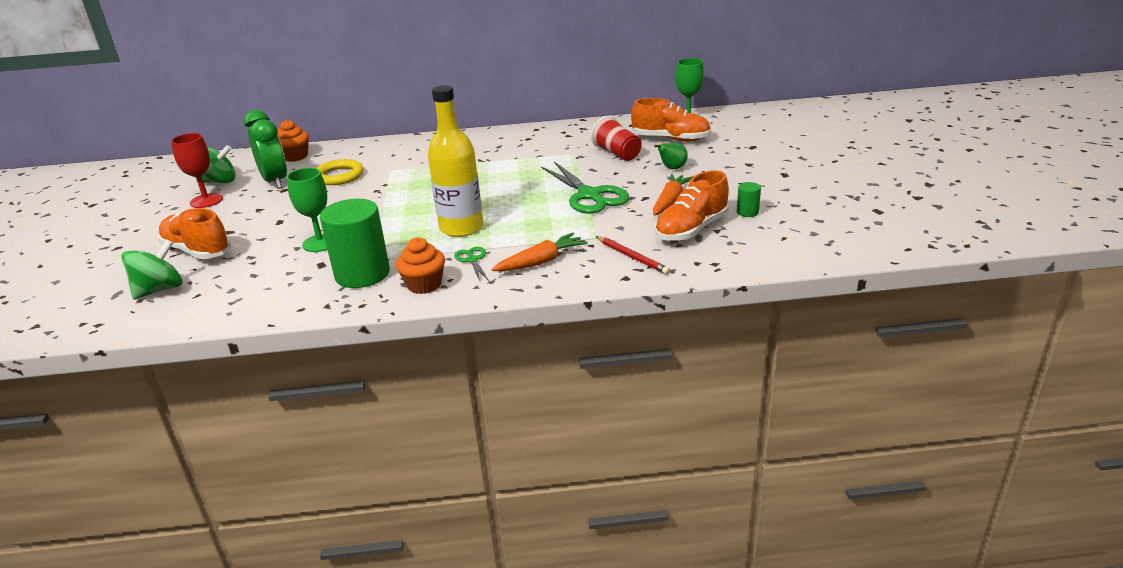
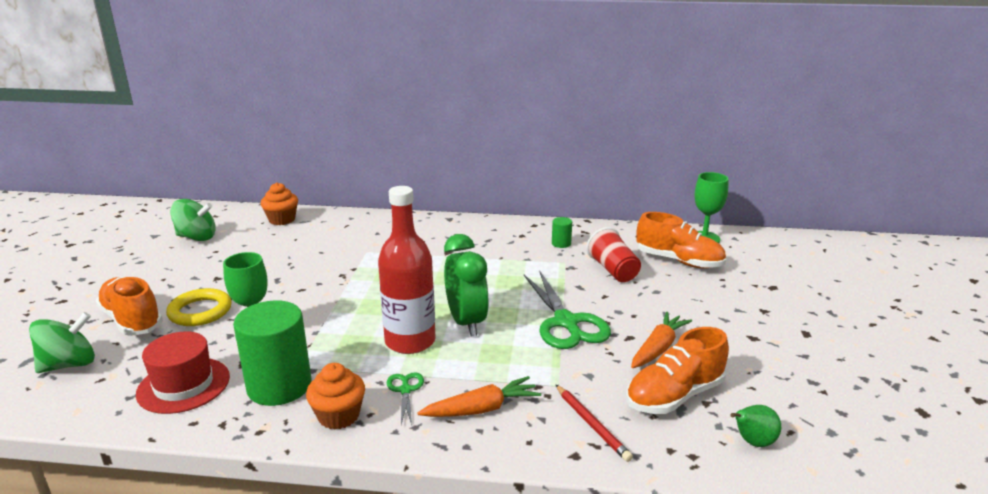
camera: 10 degrees right, 5 degrees down
red goblet [171,133,223,208] -> none
green clock [244,110,287,189] -> green clock moved to [444,234,489,336]
yellow ring [317,159,364,185] -> yellow ring moved to [166,288,232,326]
yellow bottle [428,85,483,237] -> red bottle [378,186,436,354]
green pear [654,143,688,169] -> green pear moved to [730,405,781,447]
green cylinder [737,182,761,217] -> green cylinder moved to [552,217,572,248]
none -> red hat [136,331,230,414]

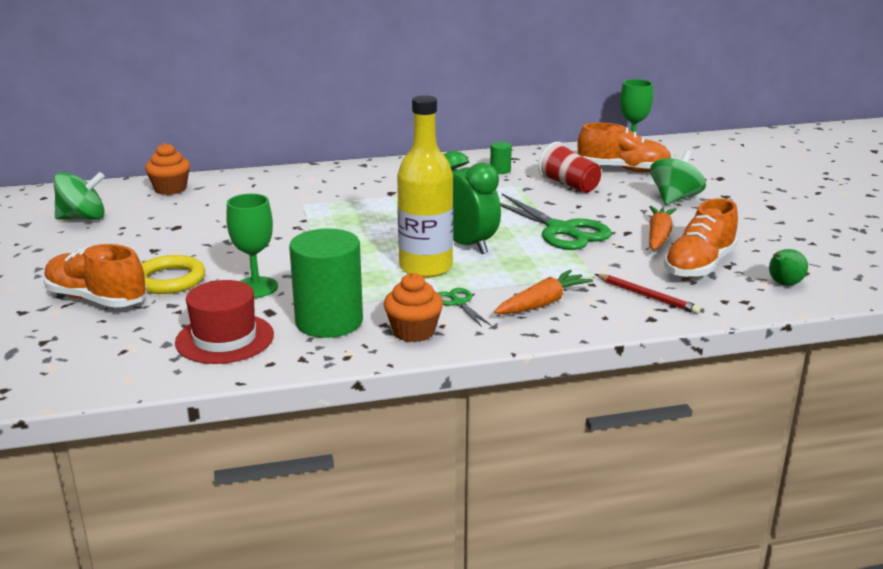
camera: 20 degrees left, 0 degrees up
green spinning top [29,312,95,373] -> green spinning top moved to [650,150,706,205]
red bottle [378,186,436,354] -> yellow bottle [397,95,453,278]

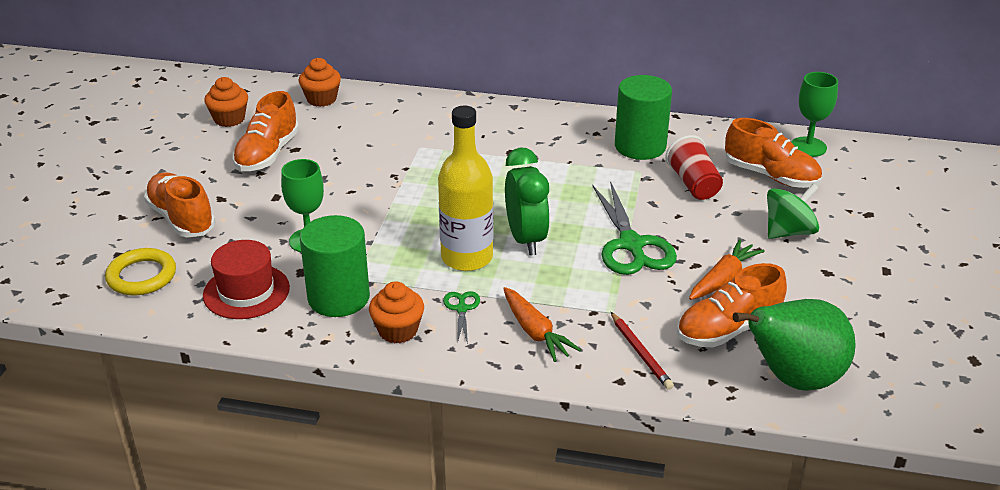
camera: 25 degrees right, 10 degrees up
green spinning top [54,172,105,220] -> orange cupcake [204,77,248,127]
yellow ring [141,255,205,294] -> yellow ring moved to [105,248,176,296]
green cylinder [490,142,512,174] -> green cylinder [615,75,672,160], size x2.32
orange carrot [494,270,593,314] -> orange carrot turned 75 degrees clockwise [503,287,581,362]
green pear [769,249,808,286] -> green pear [733,299,855,391], size x2.29
none -> orange shoe [232,91,299,171]

